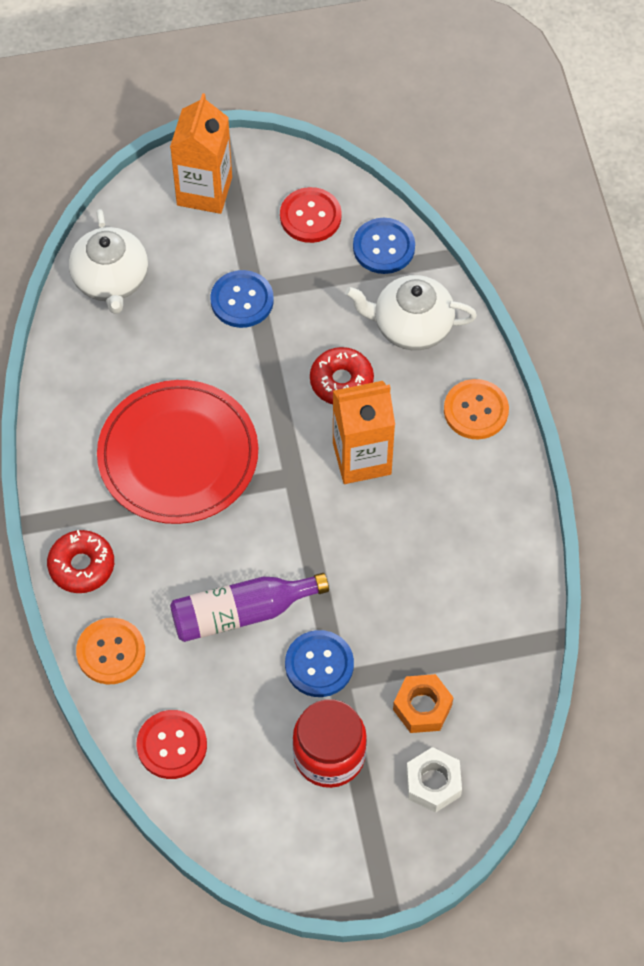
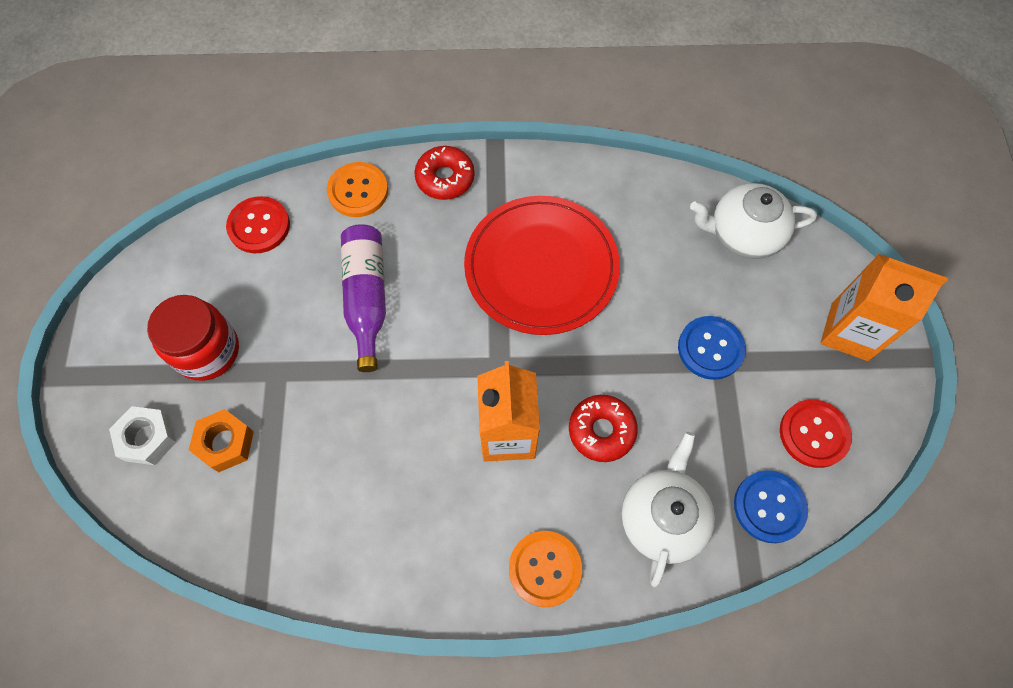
camera: 100 degrees right, 5 degrees up
blue button [285,630,354,697] -> none

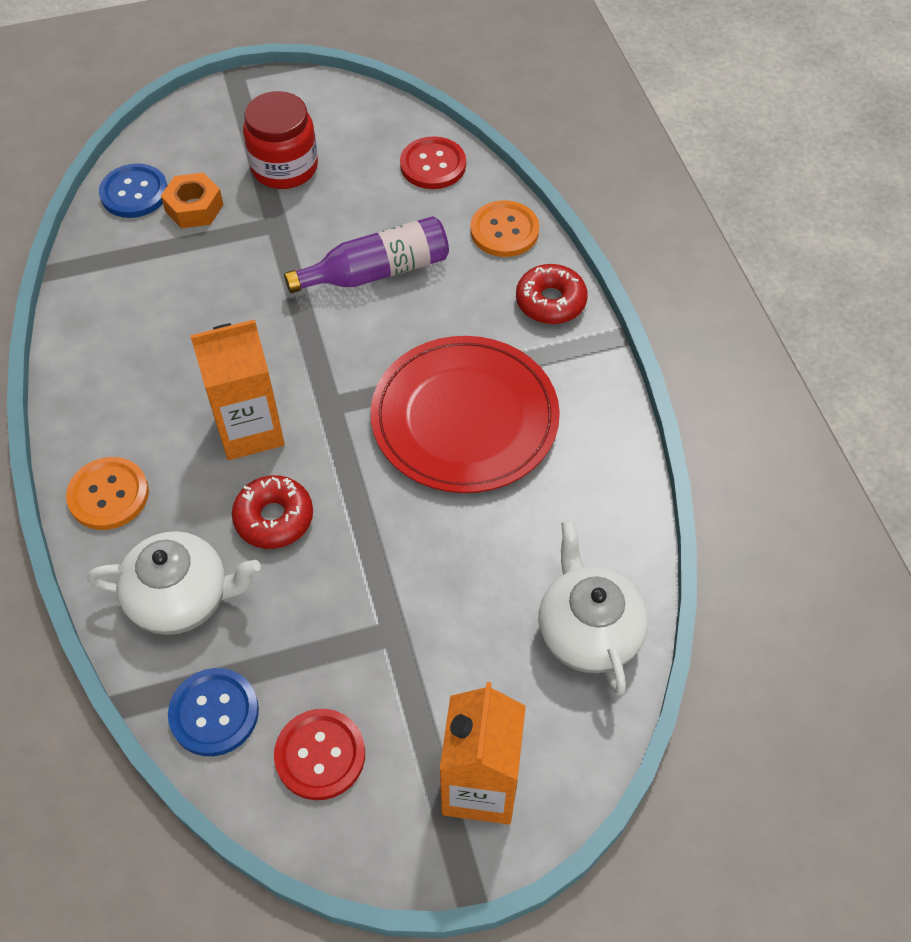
camera: 75 degrees right, 10 degrees down
white nut [109,406,176,465] -> none
blue button [678,316,746,380] -> blue button moved to [99,163,168,218]

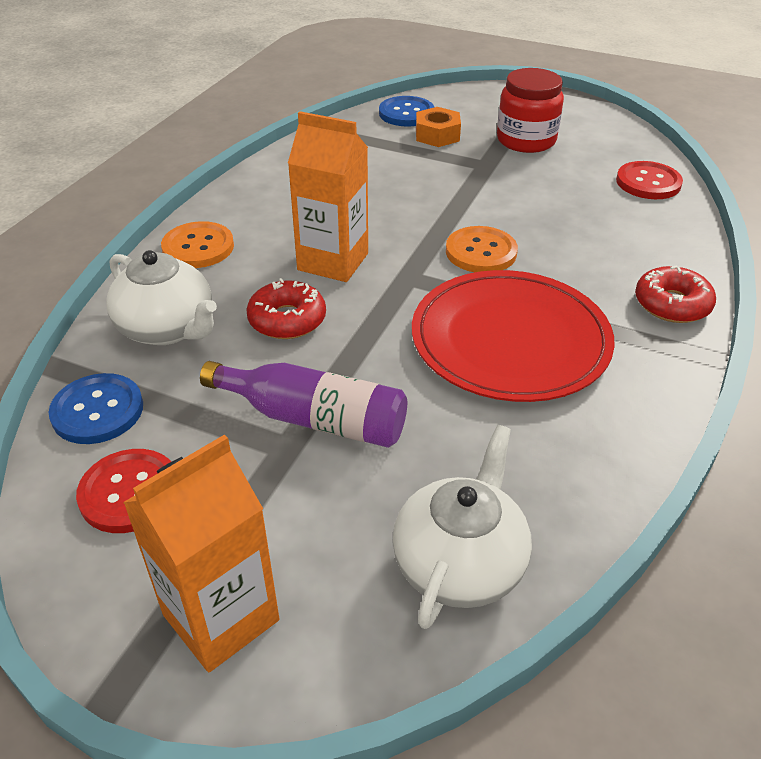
camera: 40 degrees right, 15 degrees down
purple bottle [284,216,449,293] -> purple bottle moved to [200,361,407,448]
orange button [470,200,539,257] -> orange button moved to [446,226,518,272]

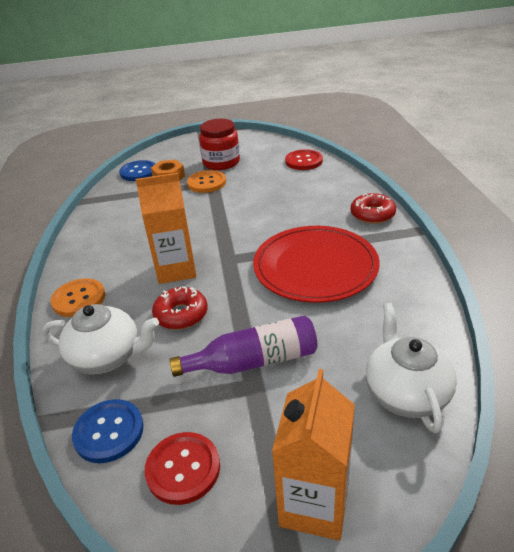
camera: 30 degrees left, 5 degrees down
orange button [446,226,518,272] -> orange button moved to [187,170,226,193]

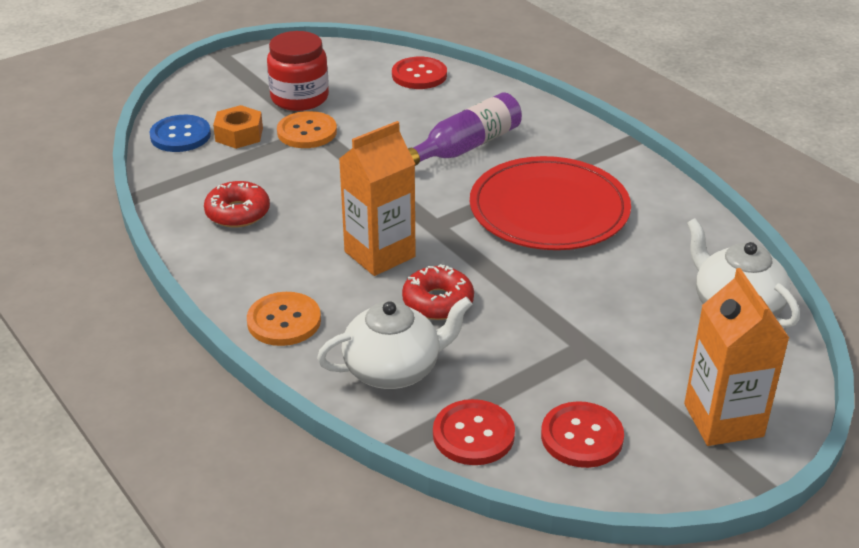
camera: 30 degrees left, 0 degrees up
blue button [72,399,144,463] -> red button [433,399,515,465]
purple bottle [170,315,317,377] -> purple bottle moved to [408,92,522,166]
red donut [351,193,396,224] -> red donut moved to [204,181,270,228]

